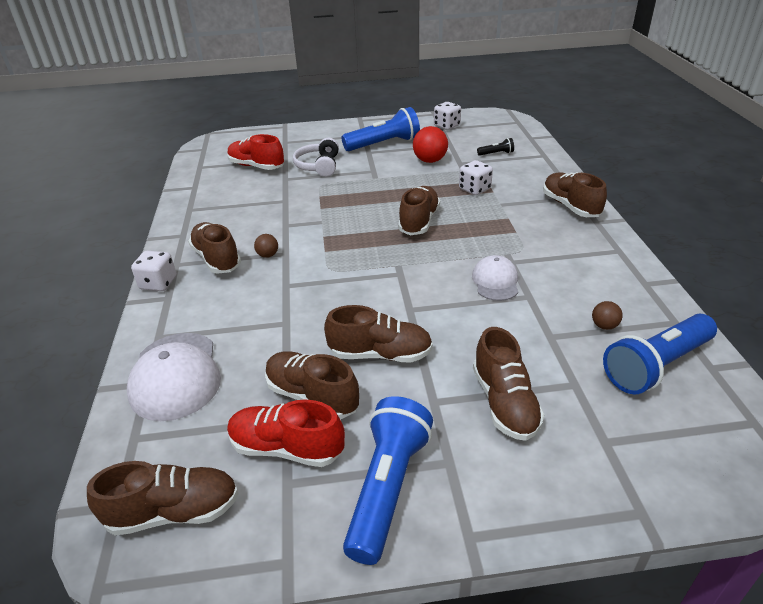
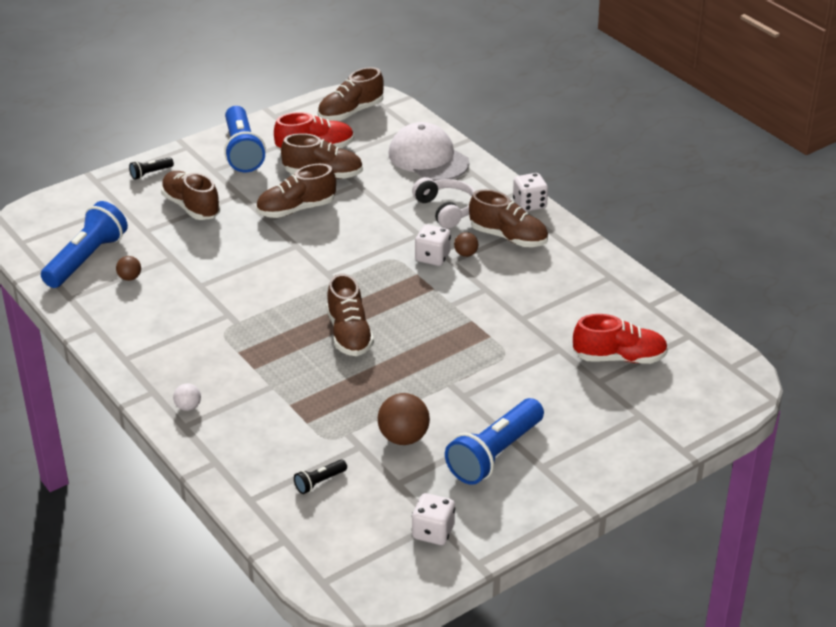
camera: 150 degrees right, 0 degrees up
white headphones [293,138,339,177] -> white headphones moved to [412,177,475,229]
red ball [413,126,448,163] -> brown ball [378,393,430,445]
white dice [459,160,493,195] -> white dice moved to [415,225,451,266]
white cap [472,255,518,301] -> none
brown shoe [543,172,607,217] -> white ball [173,383,201,411]
none -> black flashlight [129,157,174,180]

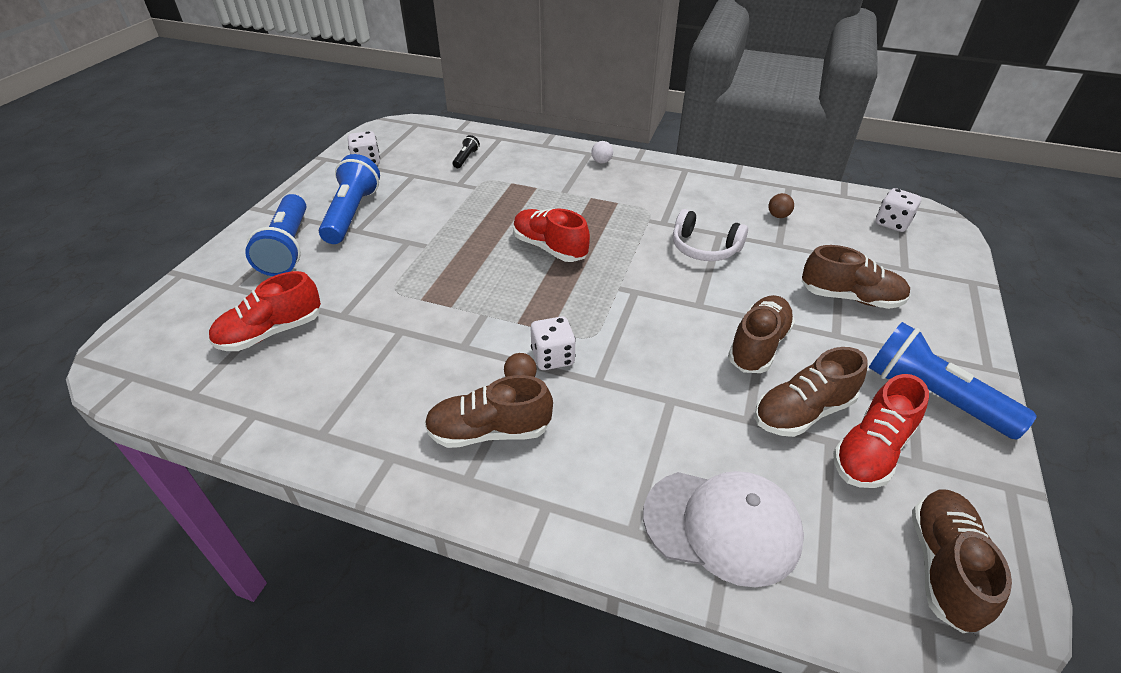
camera: 145 degrees right, 5 degrees up
blue flashlight [41,201,128,288] -> blue flashlight moved to [245,194,306,276]
black flashlight [129,157,174,180] -> none
brown shoe [326,274,374,356] -> red shoe [513,208,590,262]
brown ball [378,393,430,445] -> none
white headphones [412,177,475,229] -> white headphones moved to [673,209,748,261]
white dice [513,173,548,212] -> white dice moved to [876,188,921,232]

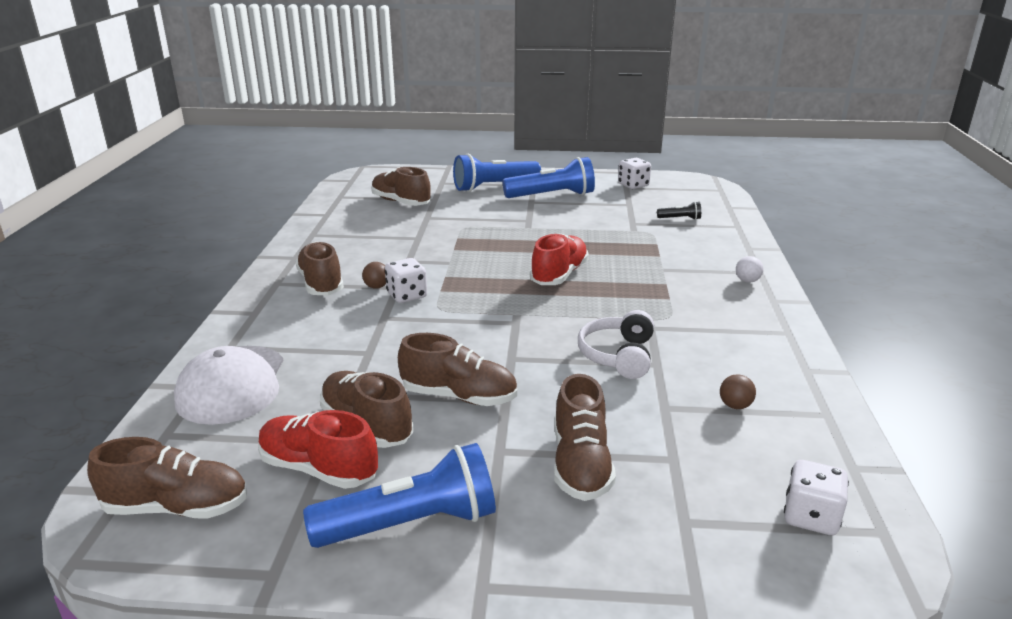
camera: 75 degrees right, 15 degrees down
red shoe [209,271,321,351] -> brown shoe [371,167,431,206]
blue flashlight [869,322,1037,440] -> blue flashlight turned 45 degrees clockwise [303,443,496,548]

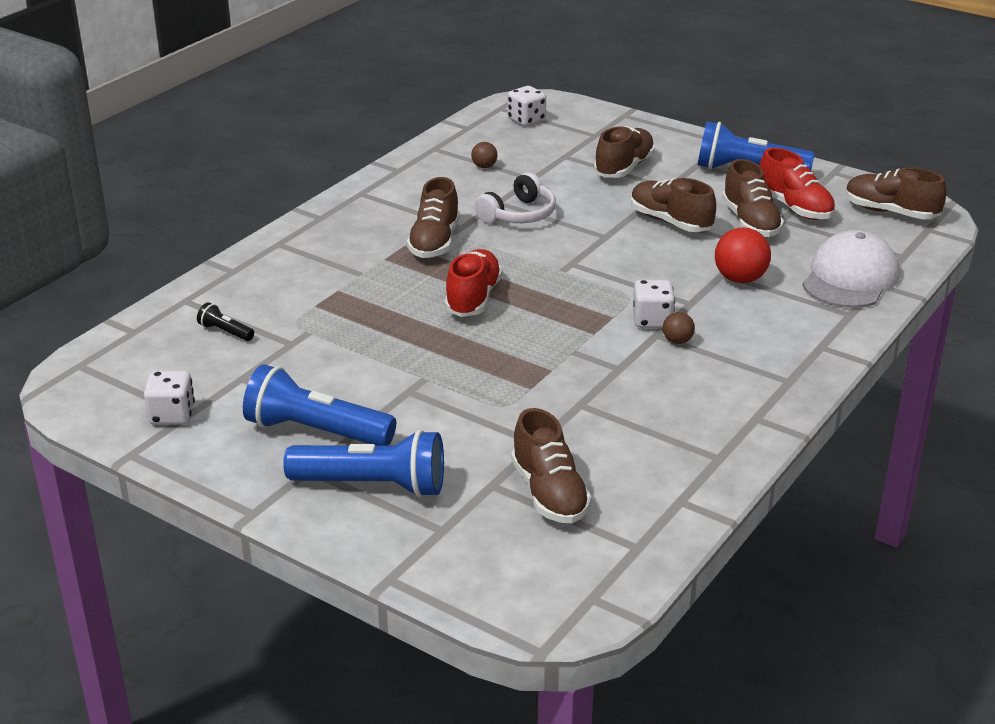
camera: 150 degrees left, 5 degrees up
brown shoe [295,241,344,295] -> brown shoe moved to [407,177,460,258]
red shoe [530,233,589,285] -> red shoe turned 135 degrees clockwise [445,249,502,317]
white ball [736,256,763,283] -> none
none -> red ball [715,227,771,283]

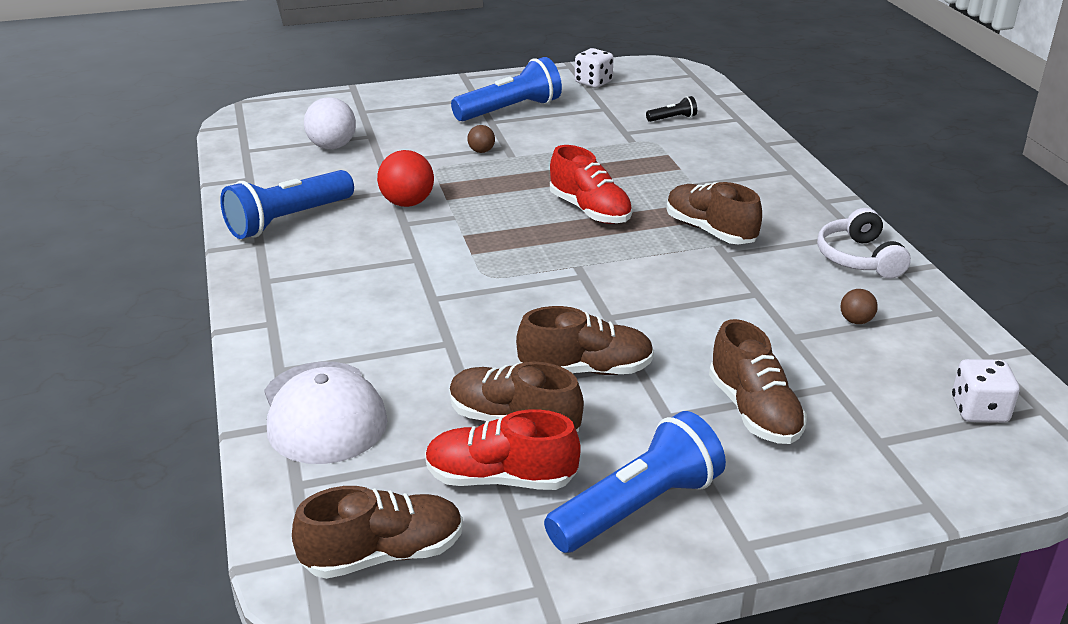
camera: 130 degrees right, 0 degrees up
blue flashlight [283,430,444,498] -> blue flashlight moved to [220,170,354,239]
white headphones [475,172,556,223] -> white headphones moved to [817,208,911,279]
brown shoe [511,408,592,523] -> white ball [304,97,356,149]
white dice [633,280,675,328] -> none
brown ball [663,312,695,344] -> brown ball moved to [467,125,495,153]
red ball [715,227,771,283] -> red ball moved to [377,150,434,207]

